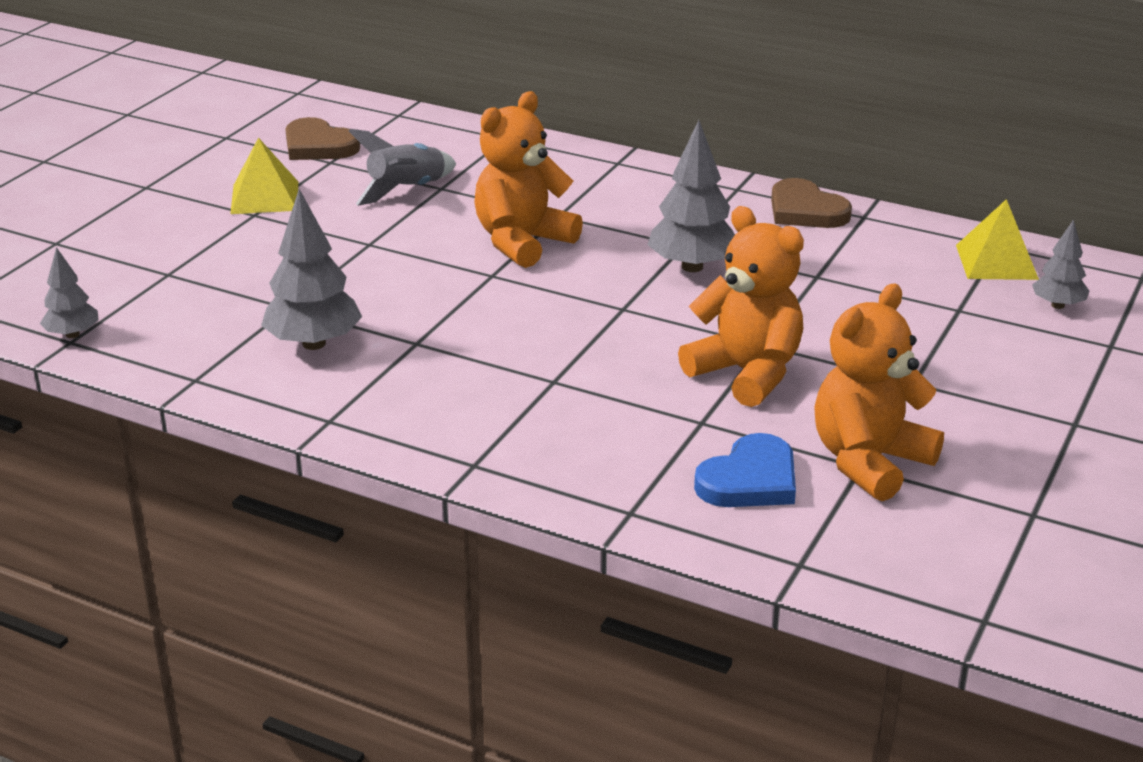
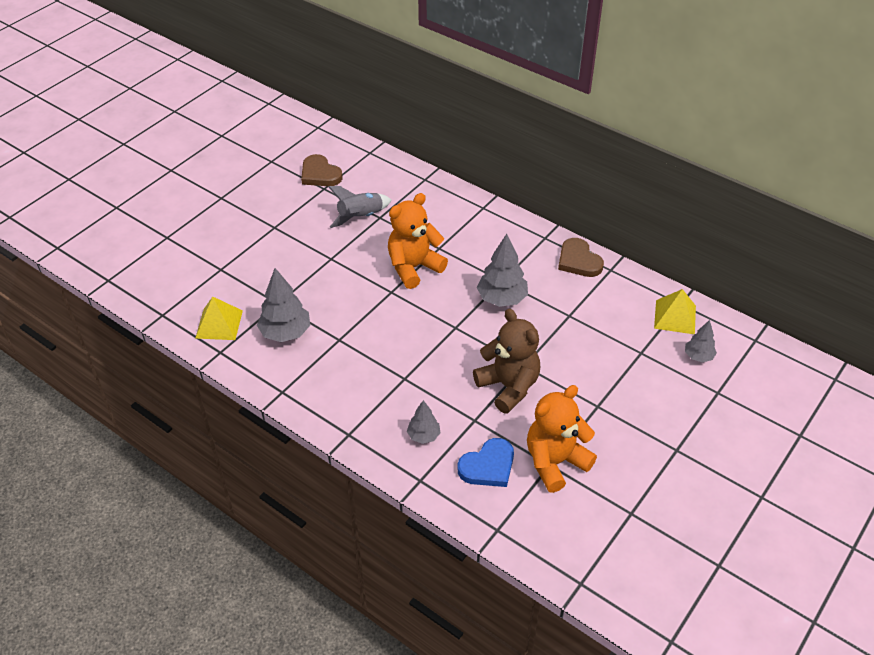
camera: 10 degrees right, 15 degrees up
grey tree [40,247,99,338] -> grey tree moved to [407,400,440,444]
yellow pyramid [230,137,298,214] -> yellow pyramid moved to [195,297,243,340]
orange teddy bear [678,206,804,407] -> brown teddy bear [473,309,540,414]

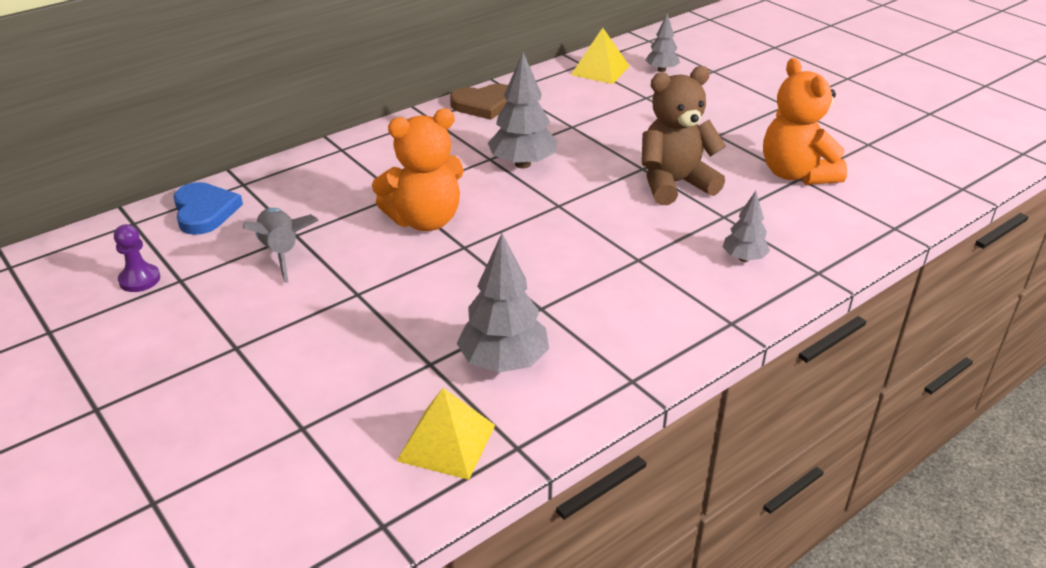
camera: 75 degrees left, 10 degrees down
brown heart [301,154,343,186] -> purple pawn [114,224,160,292]
orange teddy bear [388,193,448,289] -> orange teddy bear turned 90 degrees counterclockwise [372,108,464,231]
blue heart [457,438,514,487] -> blue heart moved to [173,182,243,235]

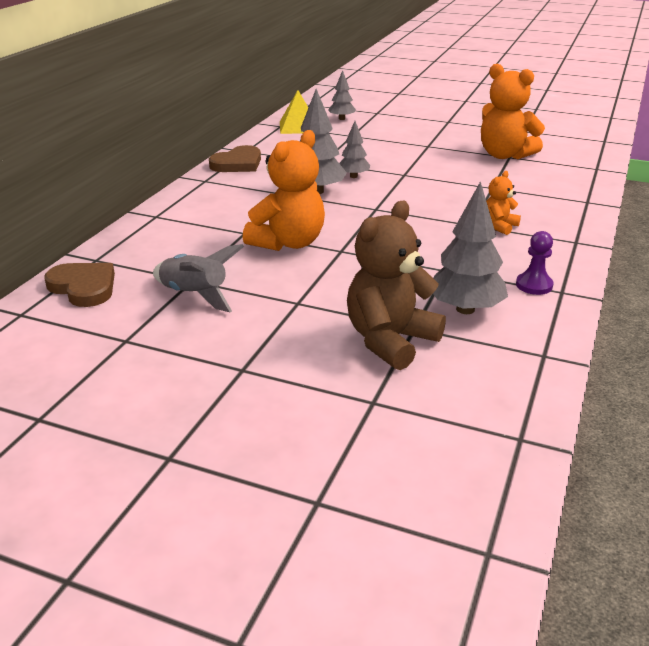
camera: 30 degrees left, 5 degrees down
purple pawn [114,224,160,292] -> purple pawn moved to [516,231,553,295]
blue heart [173,182,243,235] -> brown heart [44,263,115,307]
yellow pyramid [397,388,495,480] -> none
brown teddy bear [642,66,726,205] -> brown teddy bear moved to [347,201,446,370]
grey tree [723,191,770,262] -> grey tree moved to [339,121,370,178]
none -> orange teddy bear [486,171,521,235]

